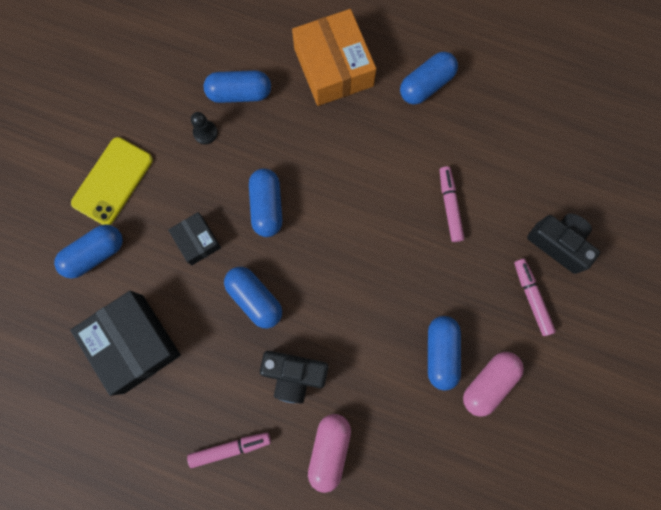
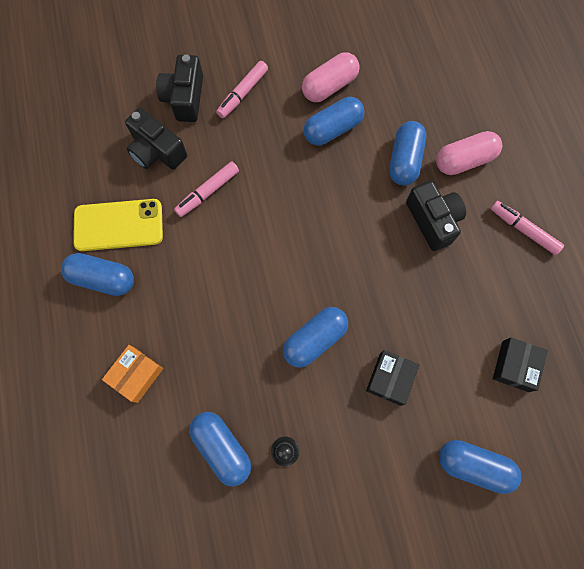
camera: 125 degrees left, 5 degrees down
black box [70,291,181,396] -> black box [493,338,548,392], size x0.53
yellow phone [71,137,153,225] -> yellow phone moved to [73,199,163,251]
blue capsule [224,267,282,328] -> blue capsule moved to [389,121,426,186]
orange box [292,9,376,106] -> orange box [102,345,163,403], size x0.53
pink capsule [463,352,524,417] -> pink capsule turned 45 degrees counterclockwise [302,52,359,102]
none -> black camera [125,108,187,170]

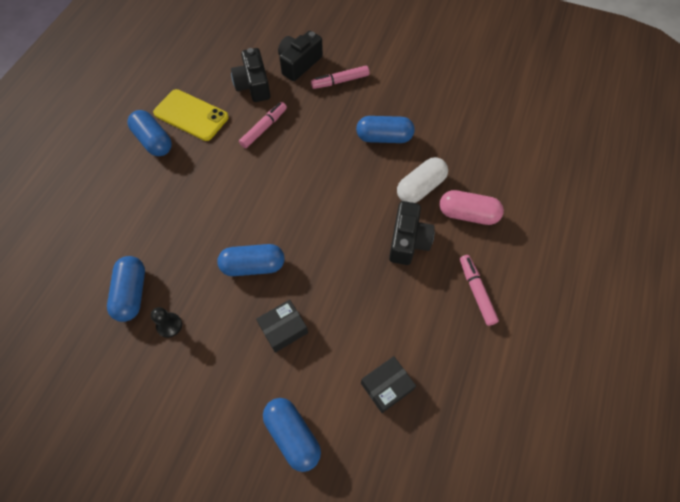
camera: 35 degrees right, 10 degrees down
orange box [102,345,163,403] -> none
pink marker [174,162,239,217] -> pink marker turned 135 degrees clockwise [239,102,287,148]
pink capsule [302,52,359,102] -> none
blue capsule [389,121,426,186] -> white capsule [397,157,448,203]

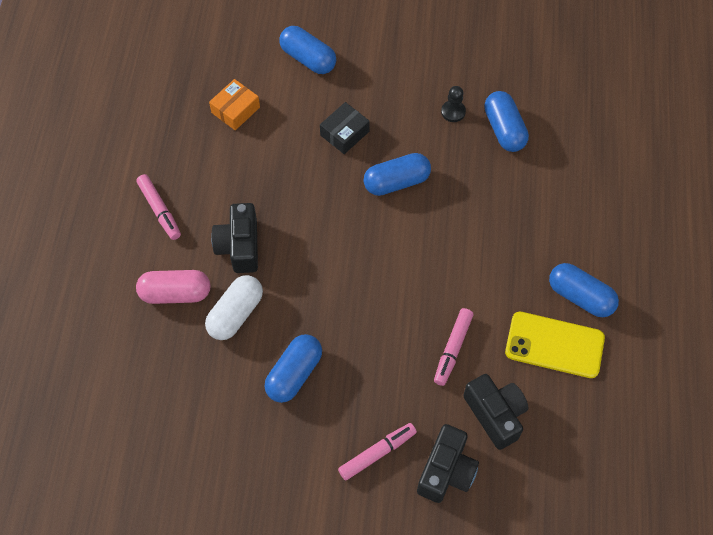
camera: 165 degrees right, 0 degrees up
blue capsule [356,116,415,143] -> blue capsule turned 45 degrees counterclockwise [264,334,322,403]
black box [361,356,416,413] -> orange box [209,79,260,130]

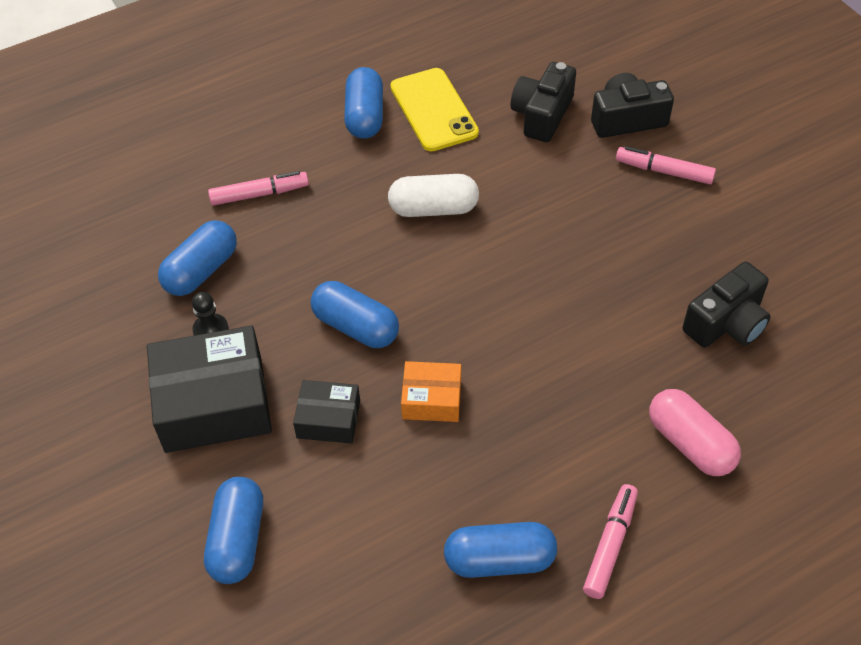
camera: 125 degrees left, 10 degrees down
white capsule [205,275,263,340] -> white capsule moved to [388,174,479,217]
orange box [209,79,260,130] -> orange box moved to [401,361,461,422]
black camera [211,203,258,273] -> black camera moved to [682,262,771,348]
blue capsule [264,334,322,403] -> blue capsule moved to [444,522,557,578]
pink marker [434,308,473,386] -> pink marker moved to [208,171,309,206]
none -> black box [147,326,272,453]

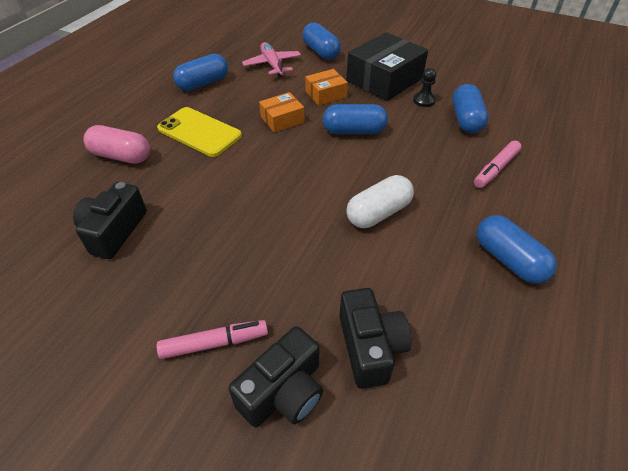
camera: 145 degrees right, 5 degrees down
black box [293,380,360,444] -> orange box [305,69,348,106]
yellow phone [390,68,479,151] -> yellow phone moved to [157,107,242,157]
pink marker [583,484,638,599] -> none
none -> pink plane [242,42,301,77]

